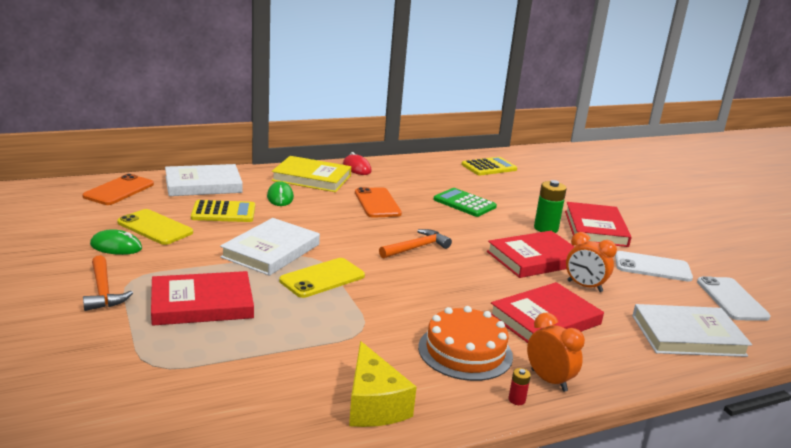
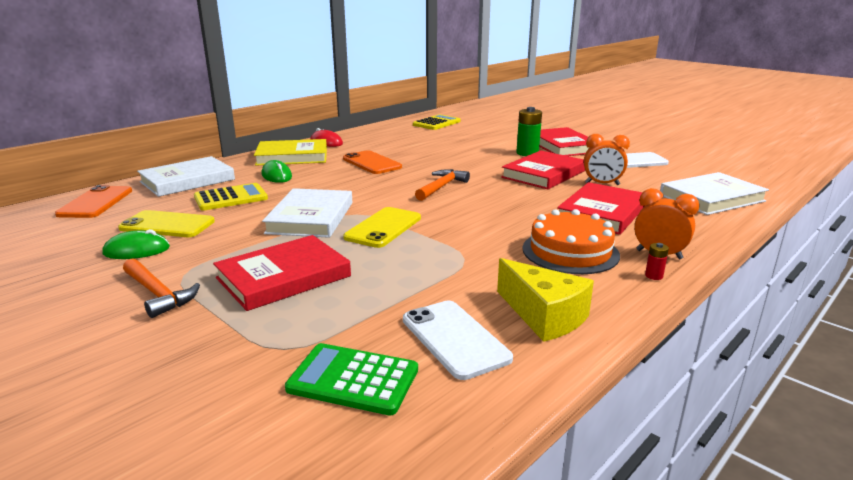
camera: 20 degrees left, 0 degrees up
green calculator [433,188,497,217] -> green calculator moved to [285,343,418,416]
white phone [697,276,771,321] -> white phone moved to [403,301,513,380]

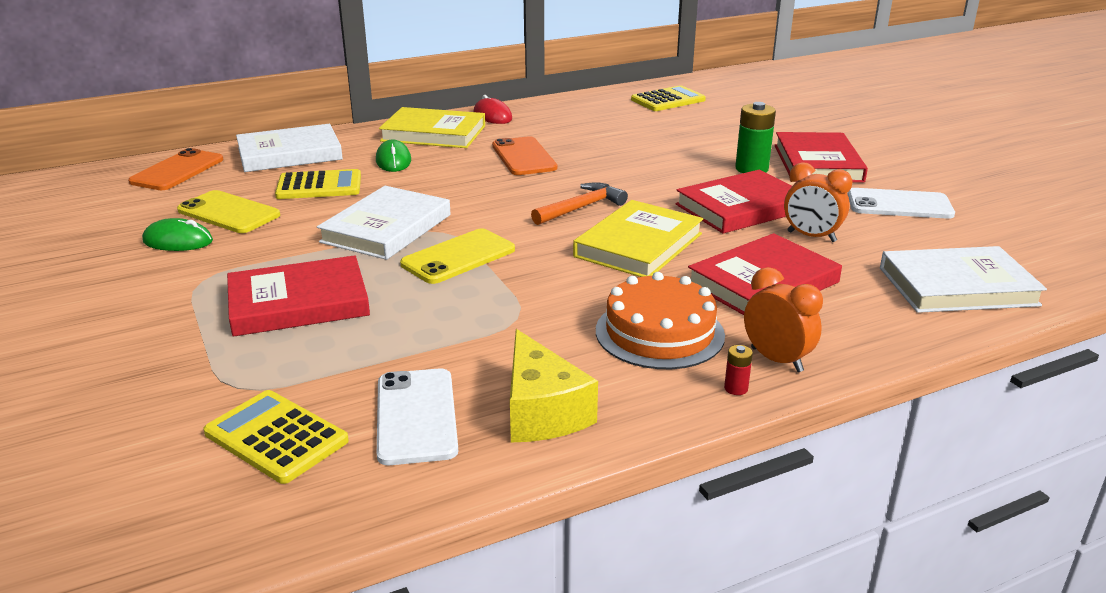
camera: 20 degrees right, 5 degrees up
orange hammer [123,258,200,318] -> none
green calculator [285,343,418,416] -> yellow calculator [203,390,349,484]
none -> yellow book [573,200,703,277]

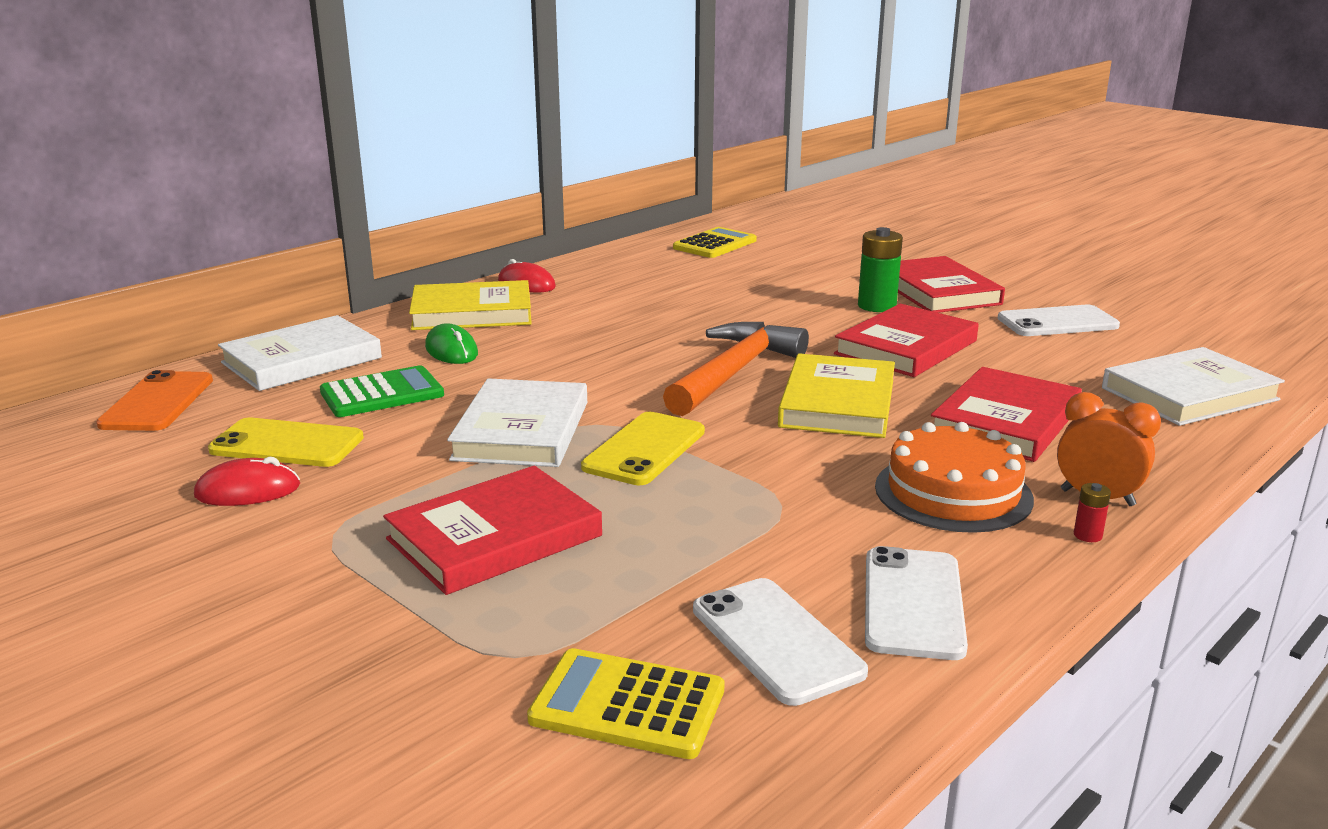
camera: 20 degrees left, 5 degrees down
green mouse [142,218,213,251] -> red mouse [194,457,300,506]
yellow calculator [275,169,361,199] -> green calculator [320,365,444,417]
orange phone [492,136,557,175] -> none
yellow cheese [510,329,598,442] -> white phone [865,546,968,660]
orange hammer [531,182,628,225] -> orange hammer [663,322,809,416], size x1.61
orange clock [784,162,852,242] -> none

